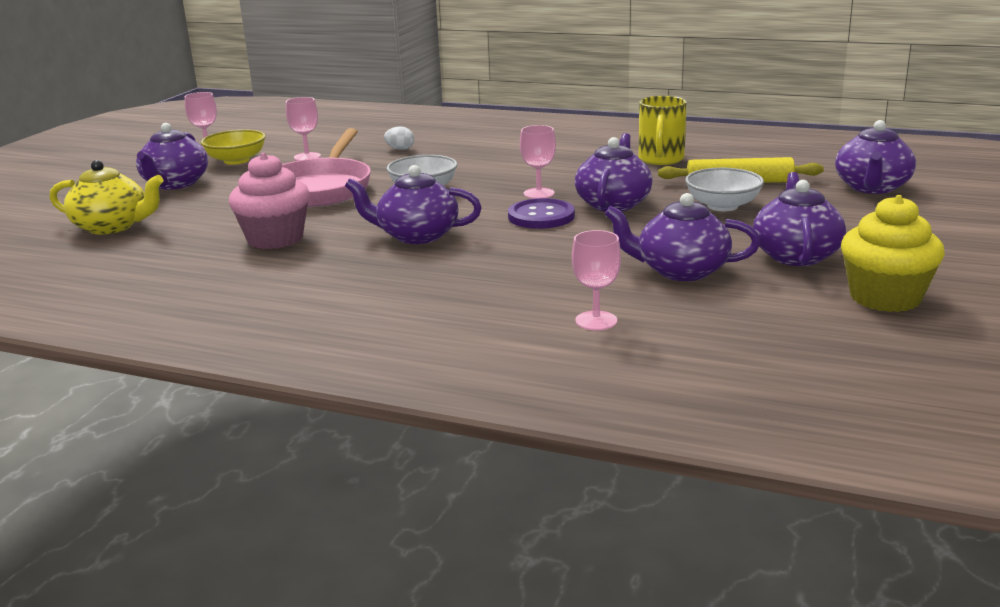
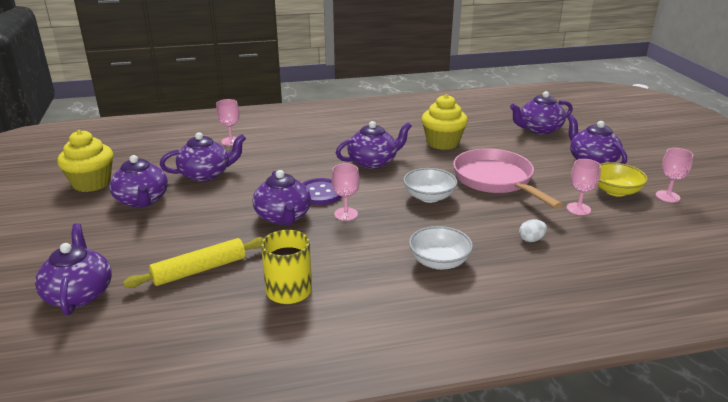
camera: 145 degrees right, 5 degrees up
yellow teapot [50,160,164,235] -> purple teapot [510,91,573,134]
pink cupcake [229,153,310,249] -> yellow cupcake [421,94,468,150]
white bowl [685,168,764,211] -> white bowl moved to [409,226,473,270]

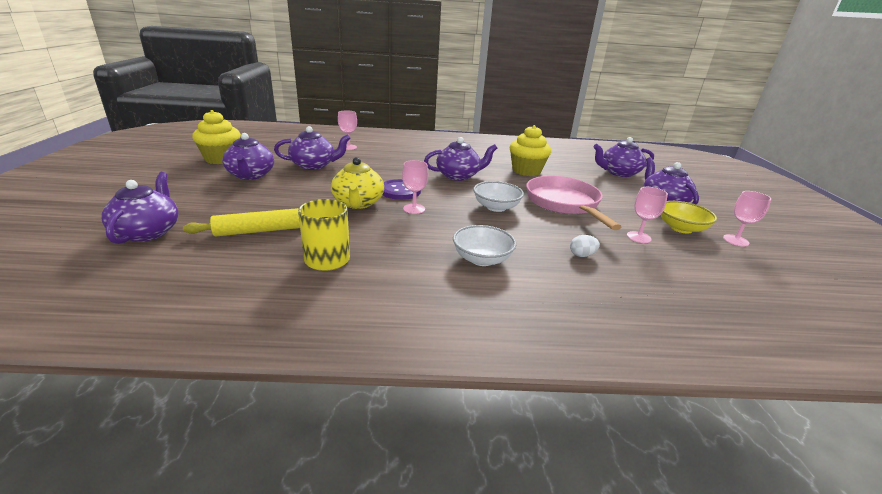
camera: 10 degrees right, 0 degrees up
purple teapot [253,170,311,226] -> yellow teapot [331,157,384,209]

